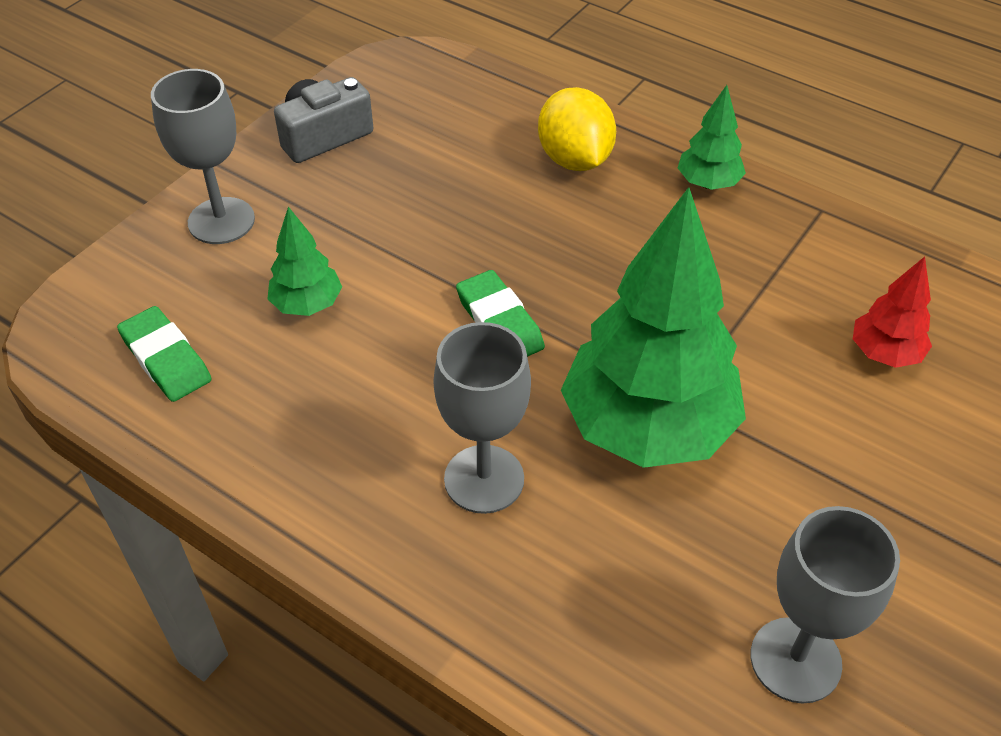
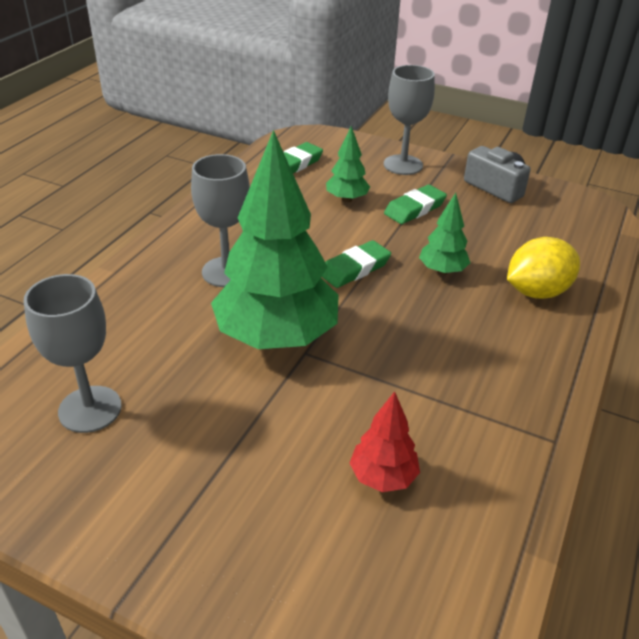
camera: 80 degrees right, 10 degrees down
green tree [678,85,746,190] -> green tree moved to [419,193,470,275]
none -> green eraser [384,185,447,224]

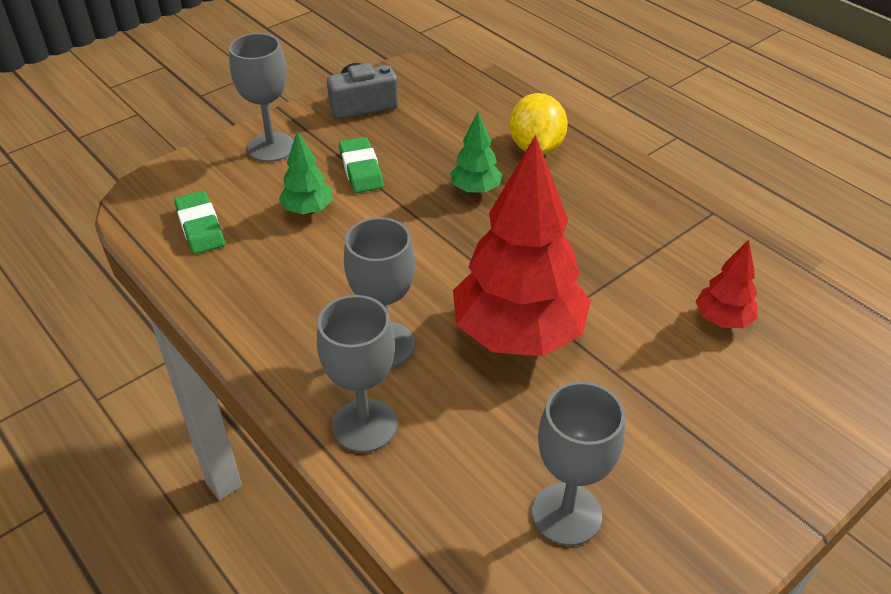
camera: 65 degrees left, 5 degrees up
green tree [211,130,339,349] -> red tree [453,135,591,356]
green eraser [322,240,391,288] -> none
none -> grey goblet [317,295,397,453]

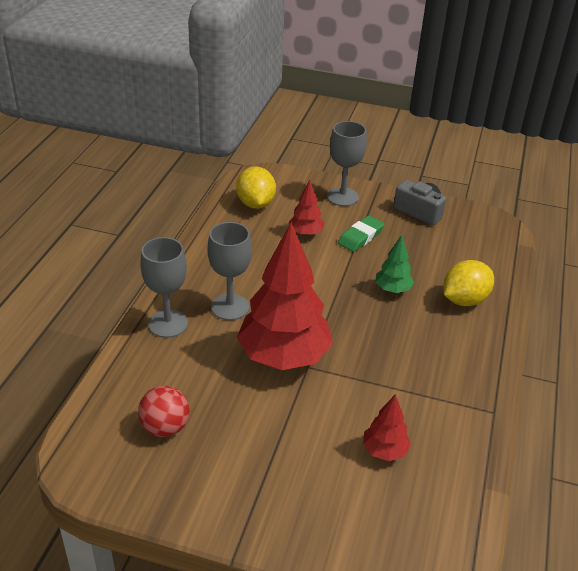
camera: 55 degrees right, 5 degrees down
green eraser [174,191,225,254] -> yellow lemon [236,166,276,209]
green tree [279,131,333,214] -> red tree [289,180,324,236]
grey goblet [532,381,625,546] -> red ball [138,386,190,437]

